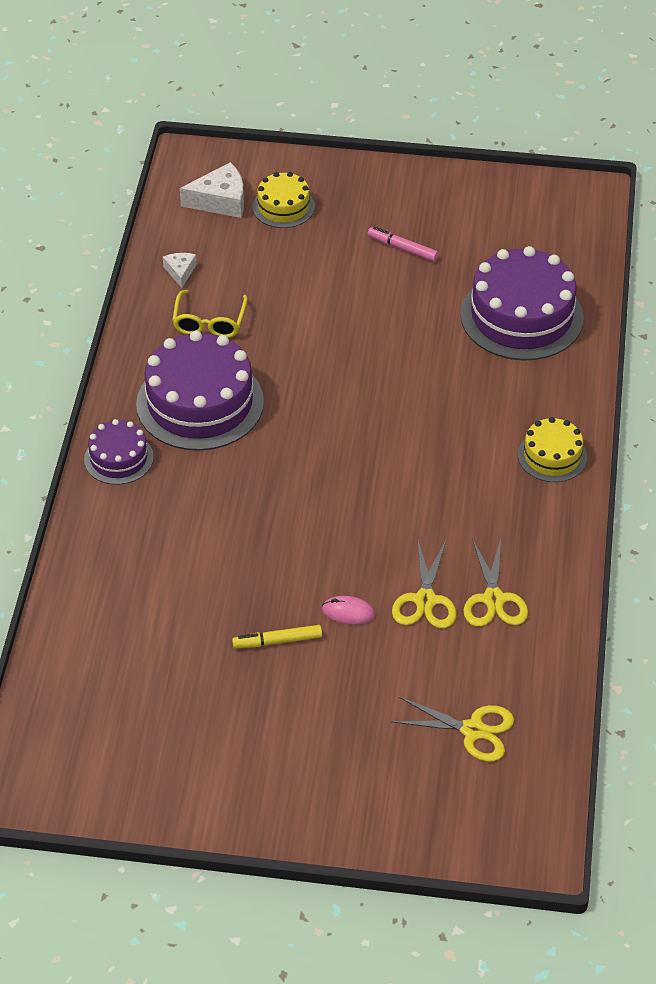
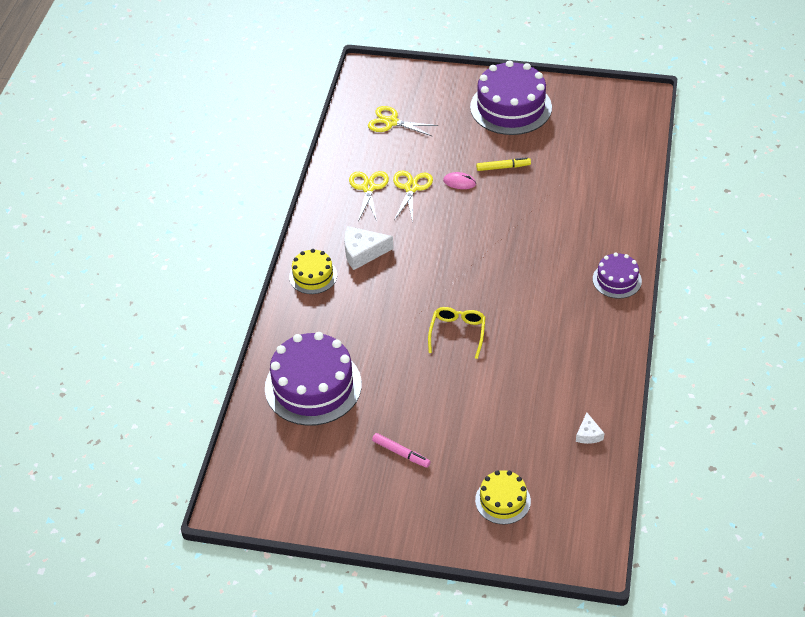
camera: 175 degrees left, 0 degrees up
purple cake [136,331,264,451] -> purple cake moved to [470,60,552,135]
yellow glasses [172,290,248,338] -> yellow glasses moved to [428,307,486,359]
white cheese [180,162,244,218] -> white cheese moved to [344,226,393,270]

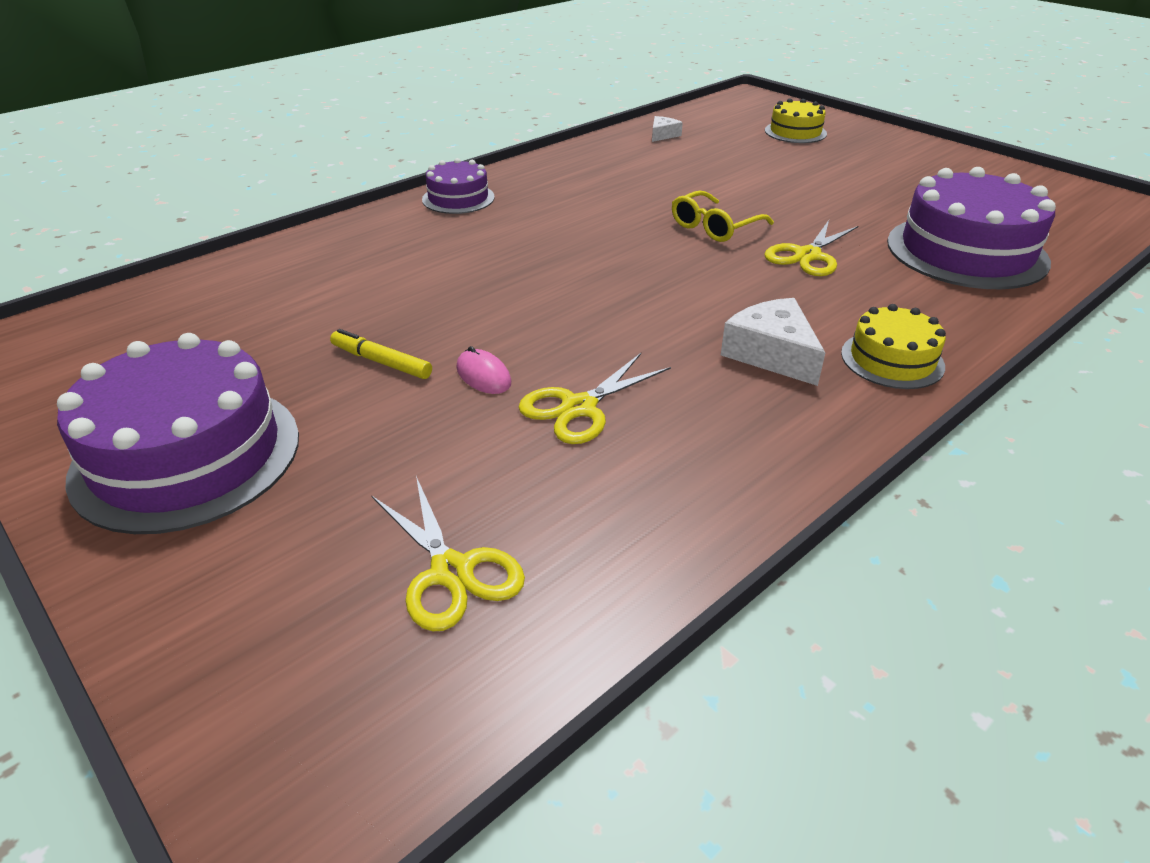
camera: 145 degrees left, 10 degrees down
white cheese [344,226,393,270] -> white cheese turned 150 degrees counterclockwise [721,298,825,386]
yellow scissors [349,171,389,222] -> yellow scissors moved to [764,220,858,276]
pink marker [372,433,431,468] -> none

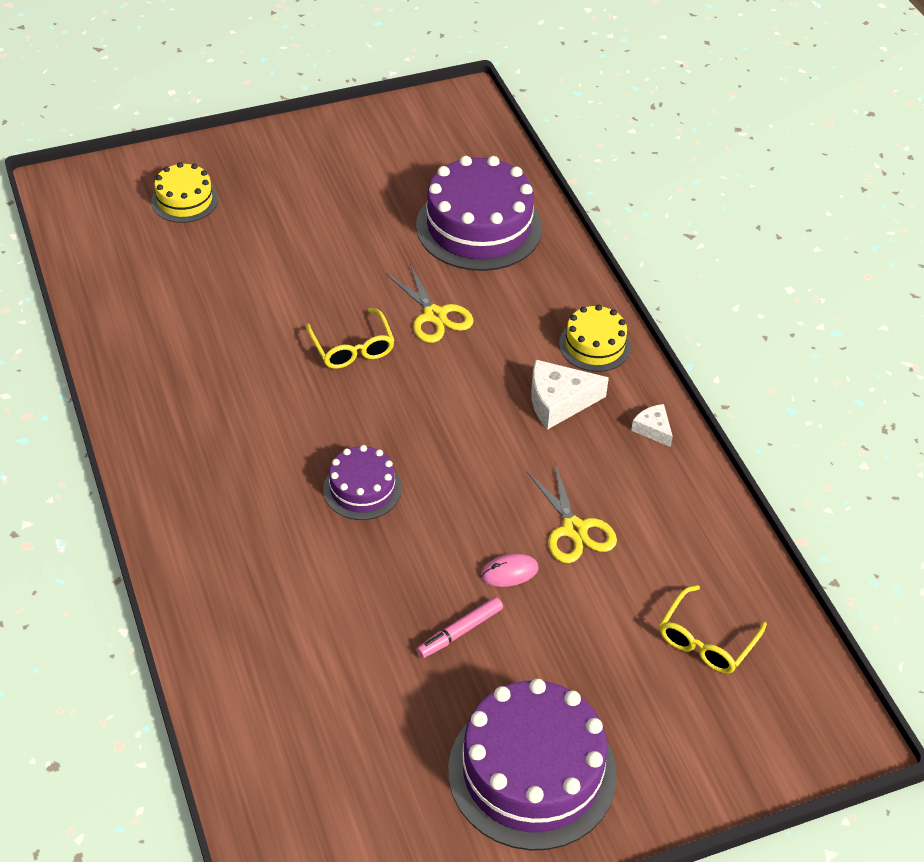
camera: 70 degrees left, 10 degrees up
yellow marker [330,329,432,379] -> pink marker [417,597,503,658]
yellow scissors [371,476,525,631] -> yellow glasses [660,585,767,673]
purple cake [422,158,495,214] -> purple cake moved to [323,445,401,520]
white cheese [652,116,683,142] -> white cheese moved to [631,404,673,447]

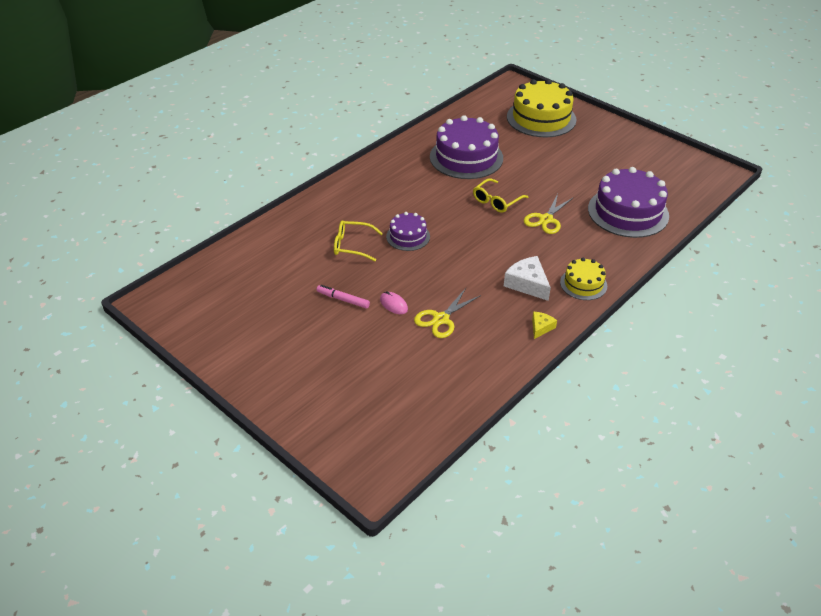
camera: 65 degrees right, 5 degrees down
yellow cake [151,162,218,223] -> yellow cake [507,79,577,137], size x1.88
purple cake [448,679,617,850] -> purple cake moved to [430,115,503,179]
white cheese [631,404,673,447] -> yellow cheese [532,312,557,339]
yellow glasses [660,585,767,673] -> yellow glasses moved to [334,220,383,261]

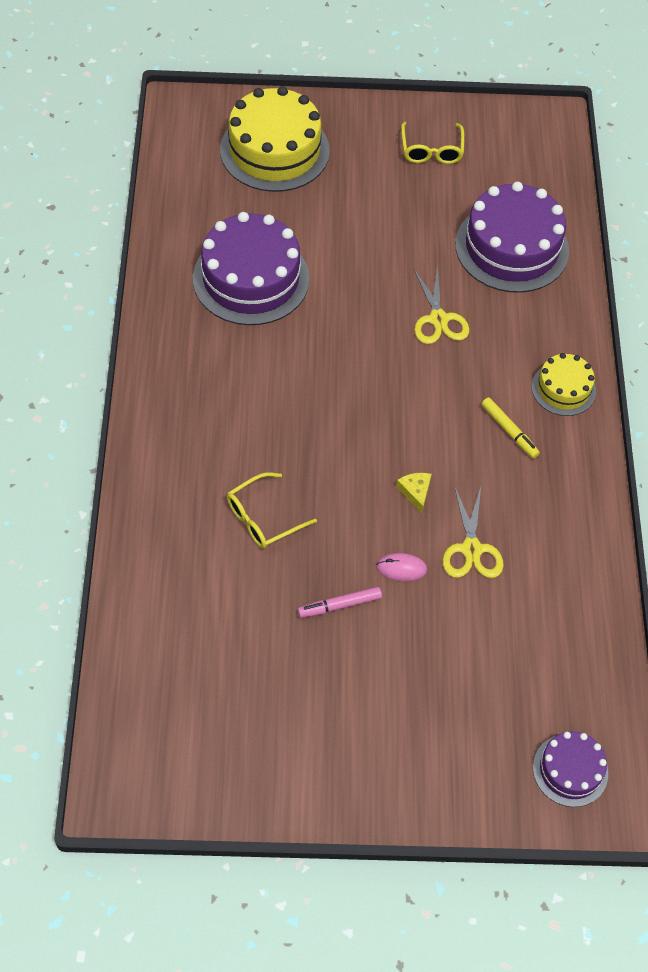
camera: 45 degrees left, 15 degrees up
purple cake [386,212,430,251] -> purple cake moved to [533,731,608,807]
yellow glasses [473,178,528,213] -> yellow glasses moved to [401,122,464,164]
white cheese [504,256,551,301] -> yellow marker [482,398,540,458]
yellow cheese [532,312,557,339] -> yellow cheese moved to [396,473,432,513]

